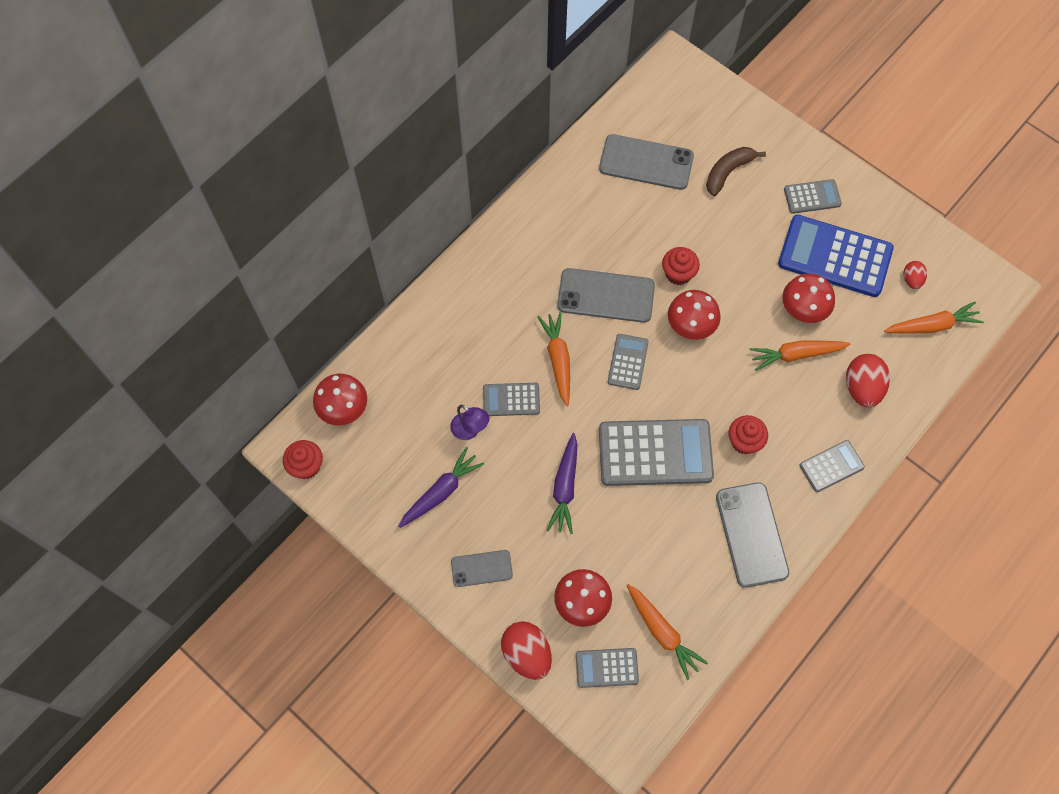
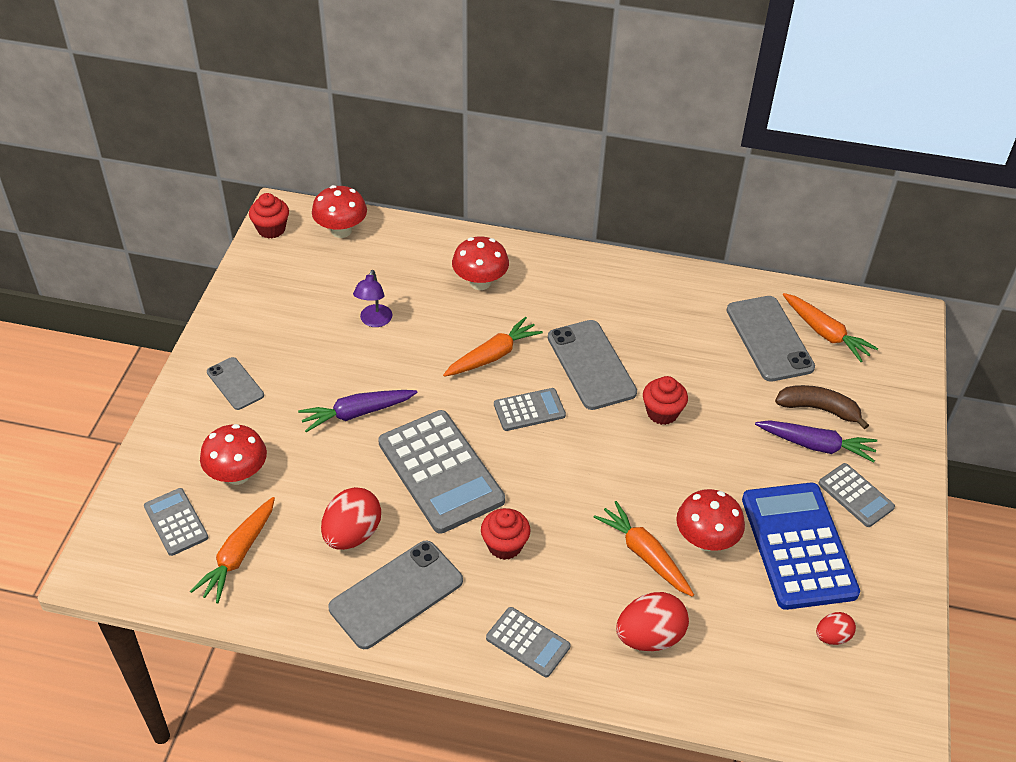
camera: 60 degrees right, 20 degrees down
purple carrot [398,447,484,528] -> purple carrot moved to [755,420,877,463]
grey calculator [483,383,540,416] -> none
red egg [501,621,552,680] -> red egg moved to [321,487,381,550]
red mushroom [668,290,721,340] -> red mushroom moved to [452,236,509,290]
orange carrot [884,302,984,334] -> orange carrot moved to [783,293,878,362]

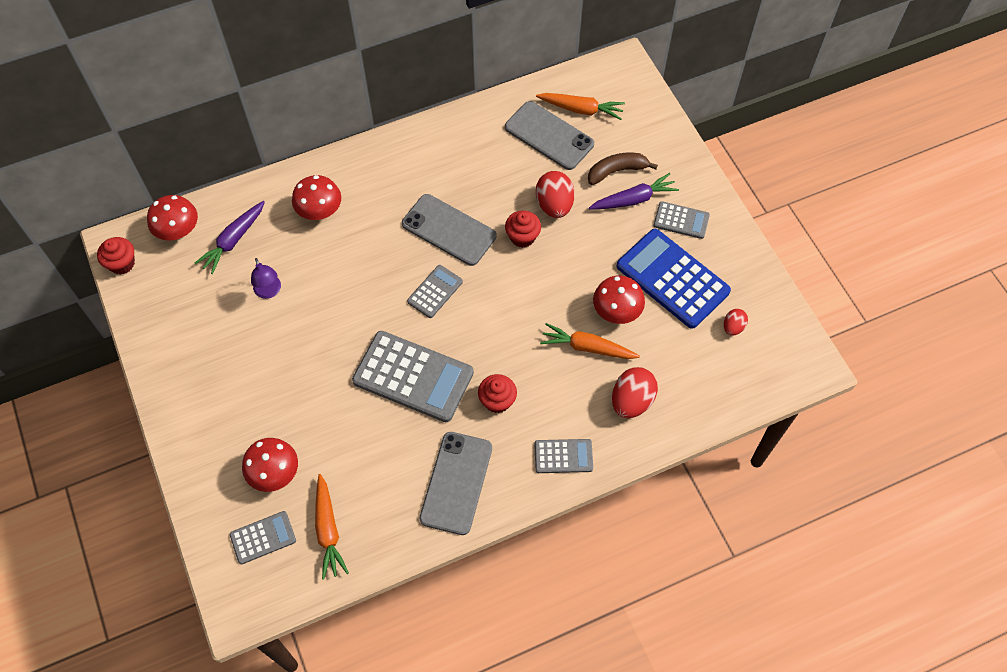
camera: 35 degrees left, 15 degrees up
grey calculator [144,488,208,556] -> grey calculator turned 135 degrees clockwise [230,511,296,564]
grey phone [207,357,264,410] -> none
purple carrot [298,390,418,432] -> purple carrot moved to [195,201,265,274]
red egg [321,487,381,550] -> red egg moved to [536,171,574,218]
orange carrot [443,317,543,377] -> none

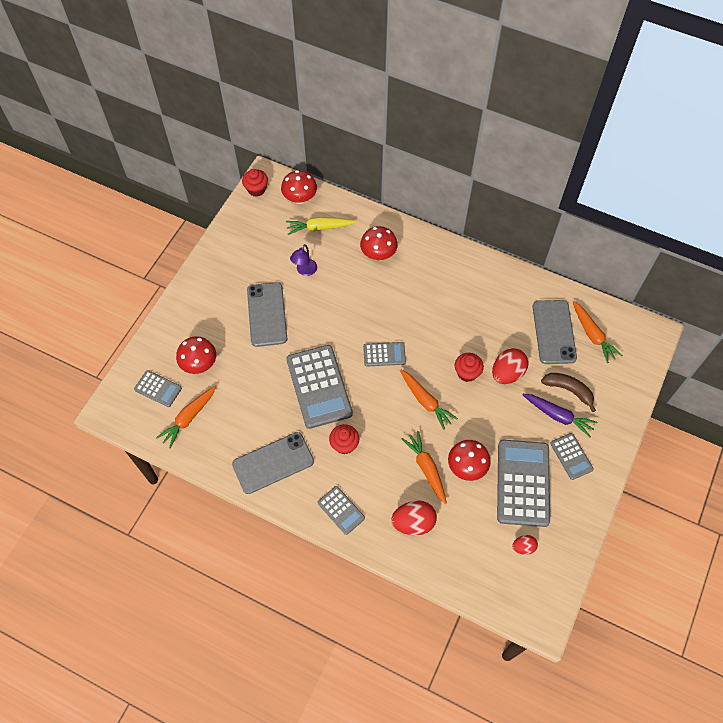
camera: 50 degrees right, 0 degrees up
purple carrot [195,201,265,274] -> yellow carrot [286,217,356,235]
grey phone [402,194,496,266] -> grey phone moved to [247,282,287,347]
blue calculator [616,229,731,329] -> grey calculator [497,440,550,527]
none -> orange carrot [400,370,458,430]

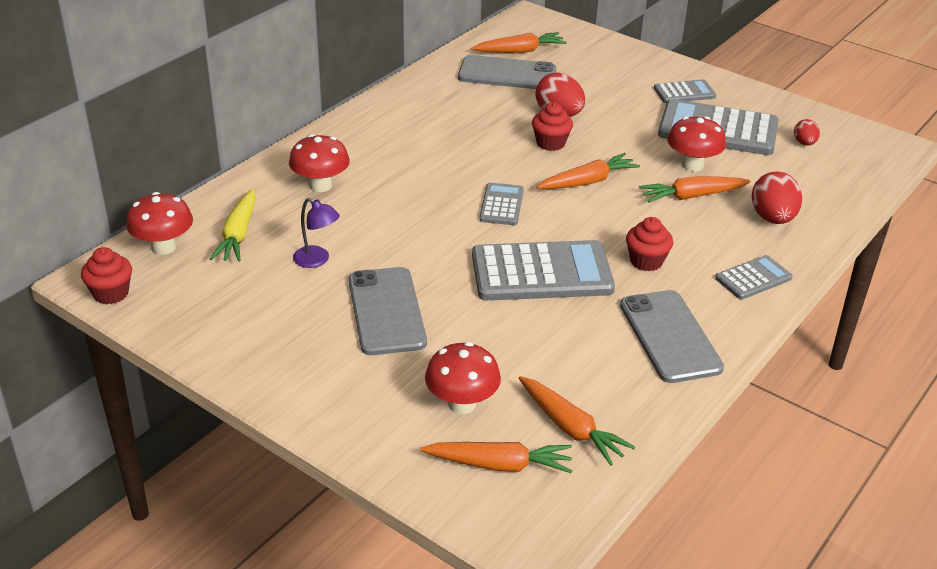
camera: 80 degrees left, 25 degrees down
grey calculator [134,370,182,407] -> orange carrot [420,442,572,473]
grey phone [247,282,287,347] -> grey phone turned 75 degrees clockwise [348,267,427,355]
purple carrot [522,394,597,437] -> none
brown banana [541,373,596,412] -> none

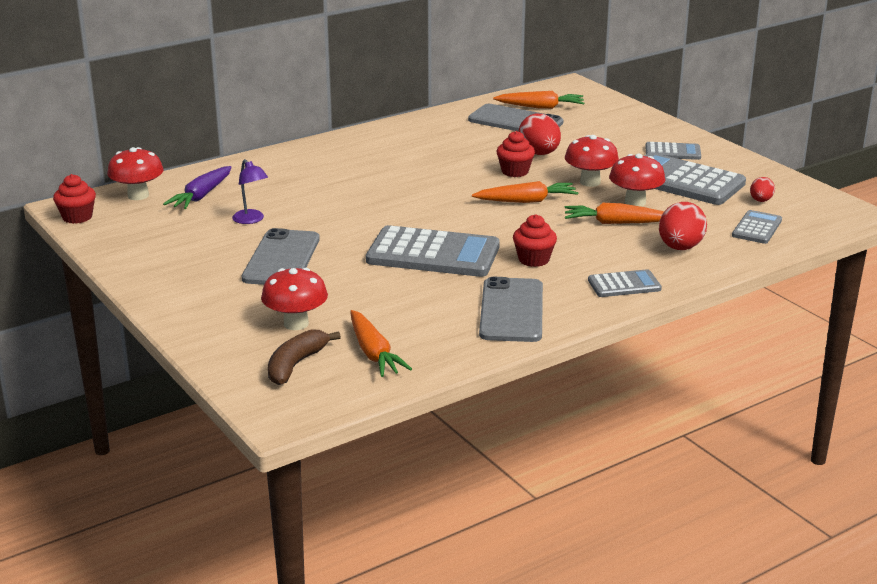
camera: 20 degrees right, 10 degrees down
yellow carrot [210,189,256,262] -> purple carrot [163,166,232,209]
red mushroom [289,134,350,192] -> red mushroom moved to [565,135,619,187]
orange carrot [420,442,572,473] -> brown banana [268,329,341,385]
grey calculator [479,183,524,225] -> grey calculator moved to [732,210,782,244]

